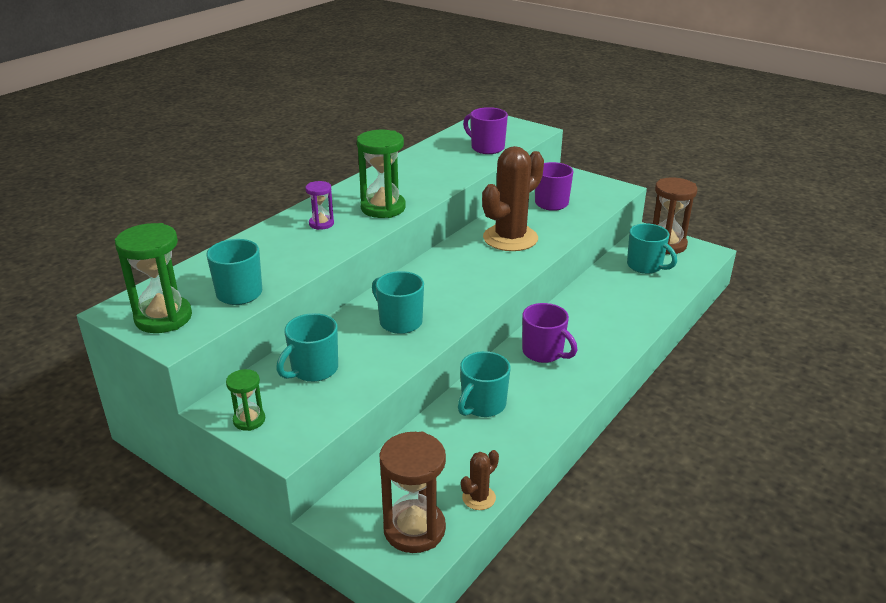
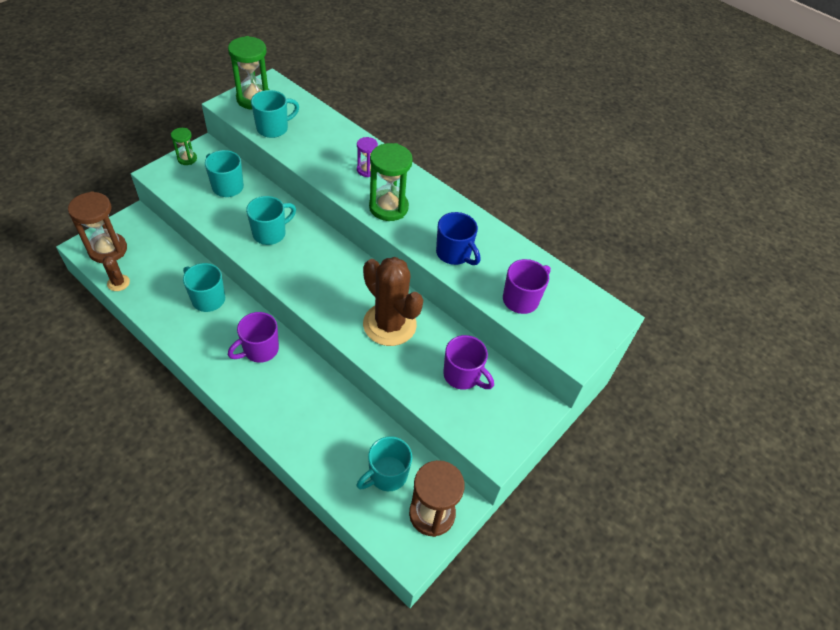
camera: 90 degrees right, 20 degrees up
none -> blue mug [436,212,480,265]

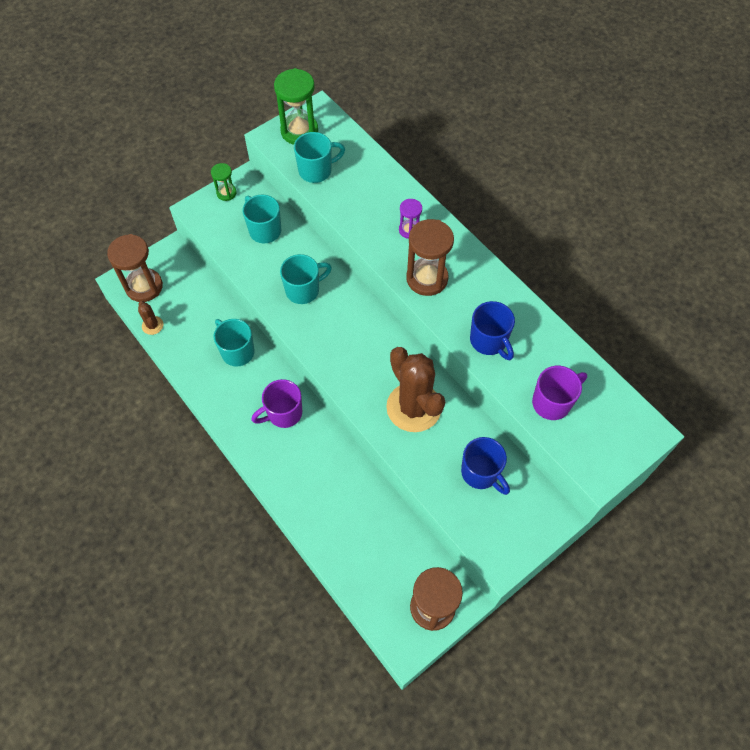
camera: 15 degrees right, 10 degrees up
turquoise mug [357,436,412,491] -> none
green hourglass [369,143,413,221] -> brown hourglass [406,219,454,296]
purple mug [443,335,494,389] -> blue mug [461,437,510,495]

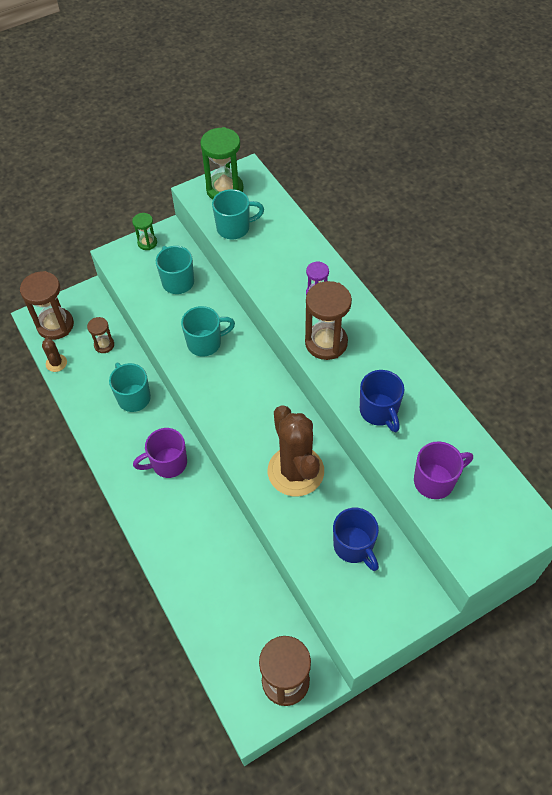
camera: 10 degrees right, 5 degrees down
none -> brown hourglass [87,317,114,353]

